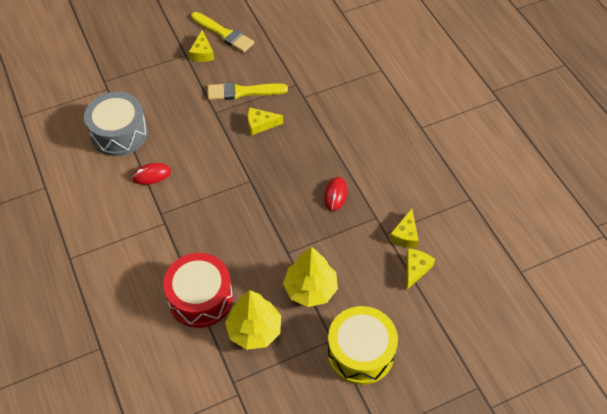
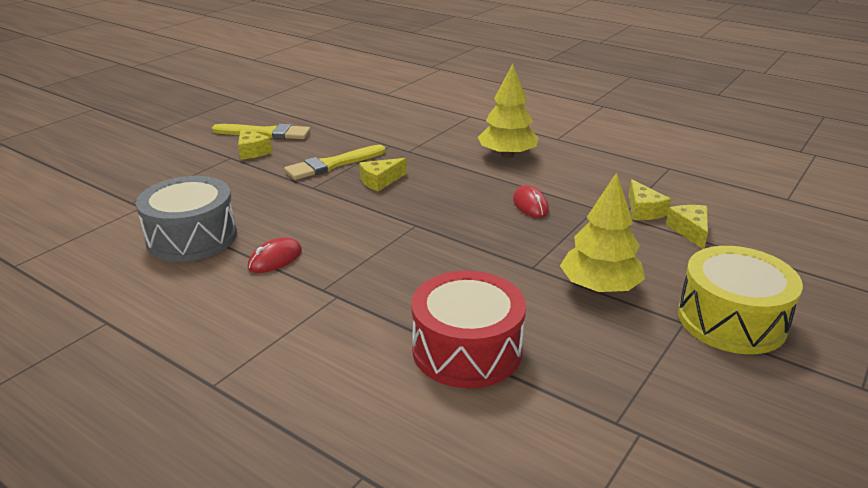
camera: 30 degrees left, 25 degrees down
yellow tree [225,290,281,350] -> yellow tree moved to [478,64,539,158]

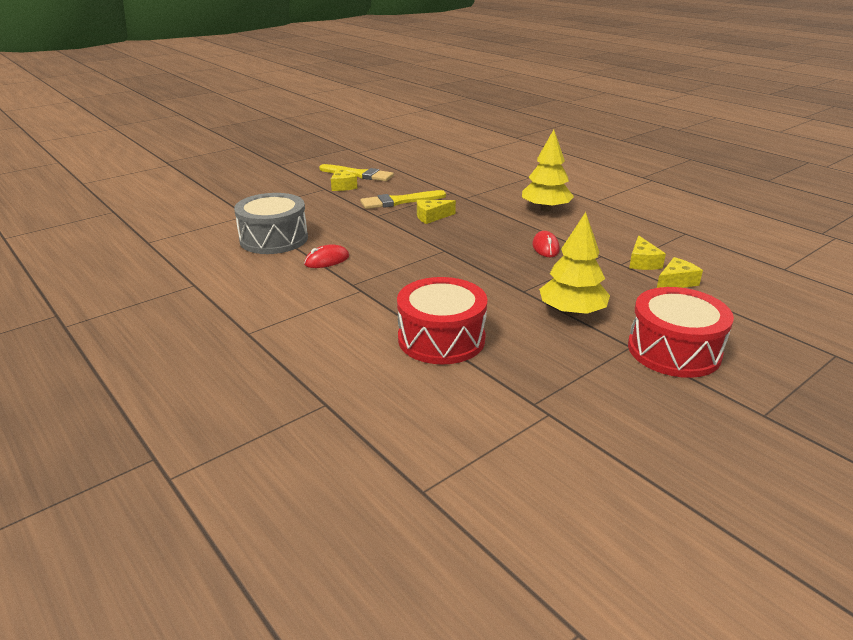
camera: 15 degrees right, 0 degrees up
yellow cheese [666,205,708,249] -> yellow cheese turned 45 degrees clockwise [657,257,703,288]
yellow drum [678,246,803,354] -> red drum [628,287,734,378]

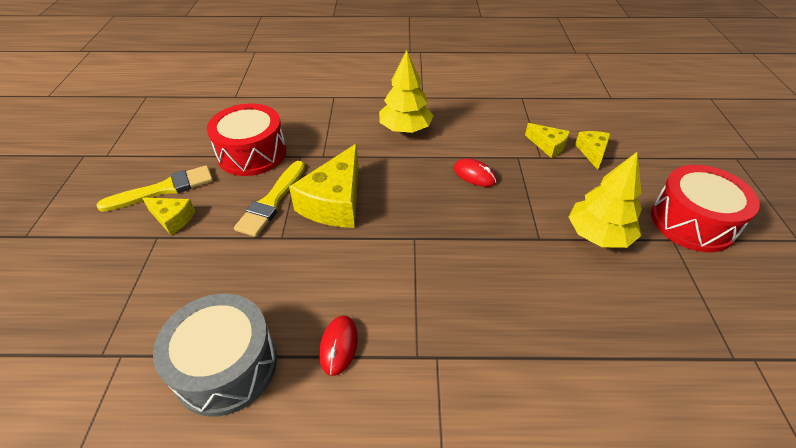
camera: 50 degrees left, 15 degrees up
red drum [397,277,487,364] -> red drum moved to [207,103,286,176]
yellow cheese [417,200,456,224] -> yellow cheese [289,144,359,228], size x1.89

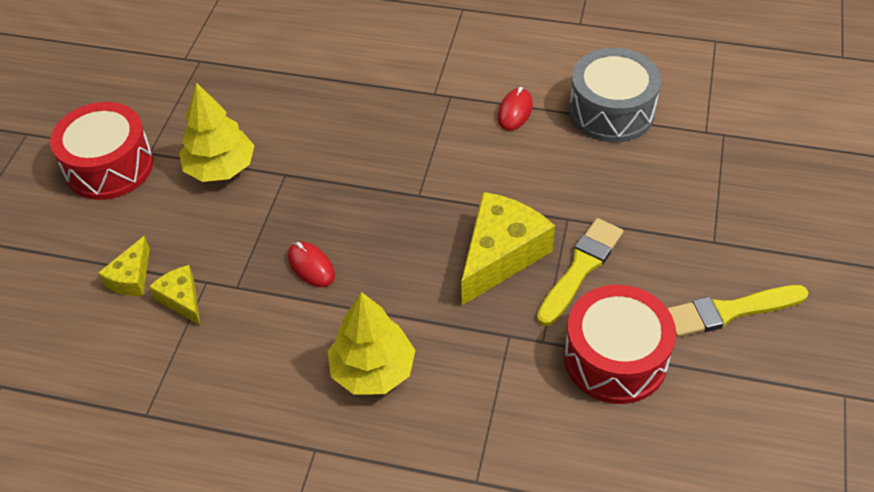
camera: 165 degrees left, 5 degrees up
yellow cheese [142,197,196,235] -> none

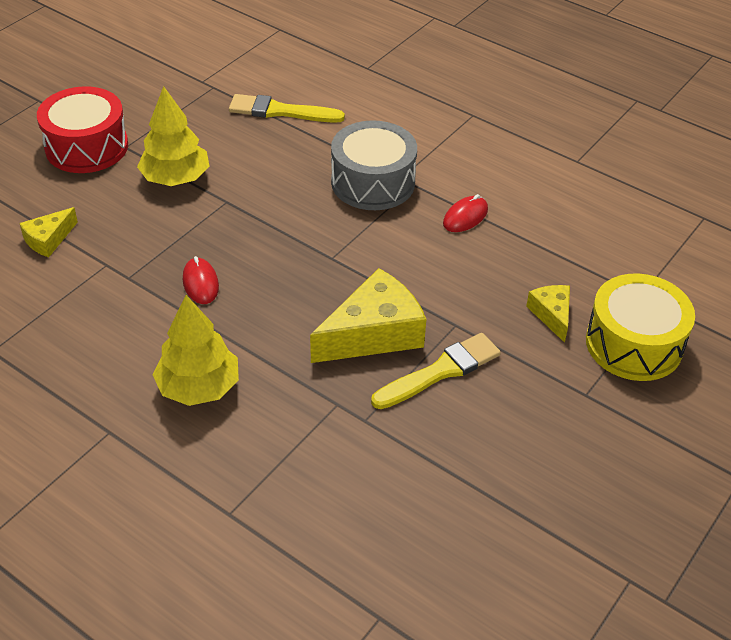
camera: 20 degrees right, 5 degrees down
yellow cheese [149,265,200,325] -> yellow cheese moved to [526,285,570,343]
red drum [564,285,676,404] -> none
grey drum [569,48,661,142] -> grey drum moved to [331,120,417,210]
yellow brush [668,285,809,337] -> yellow brush moved to [229,94,345,123]
none -> yellow drum [586,273,695,381]

